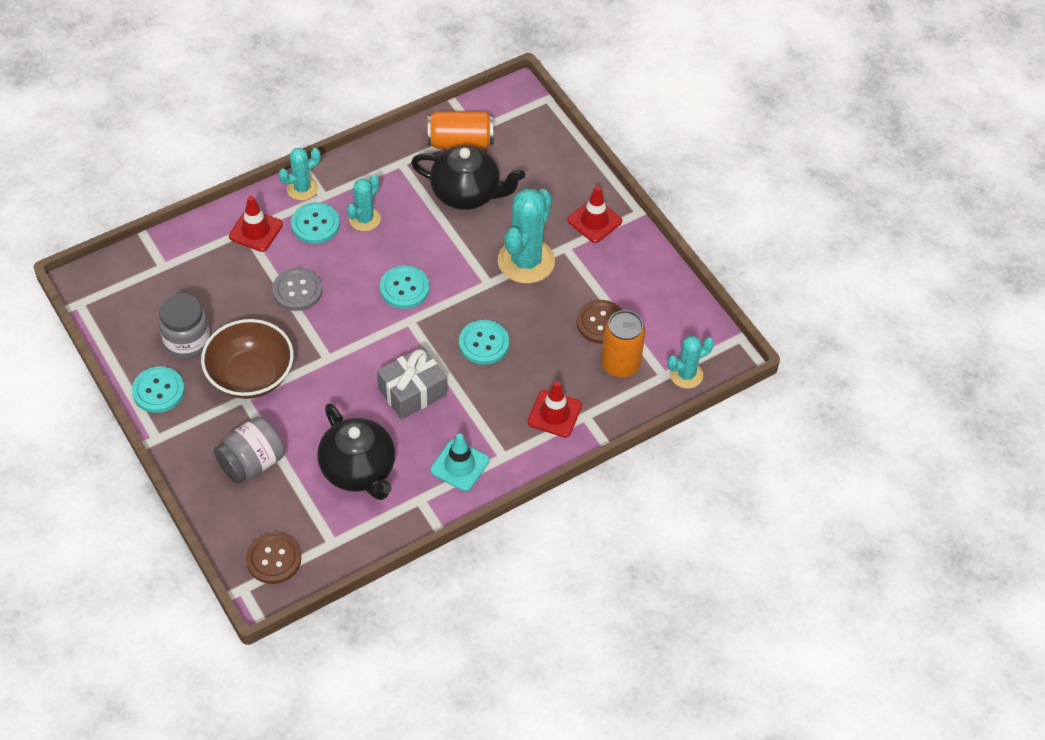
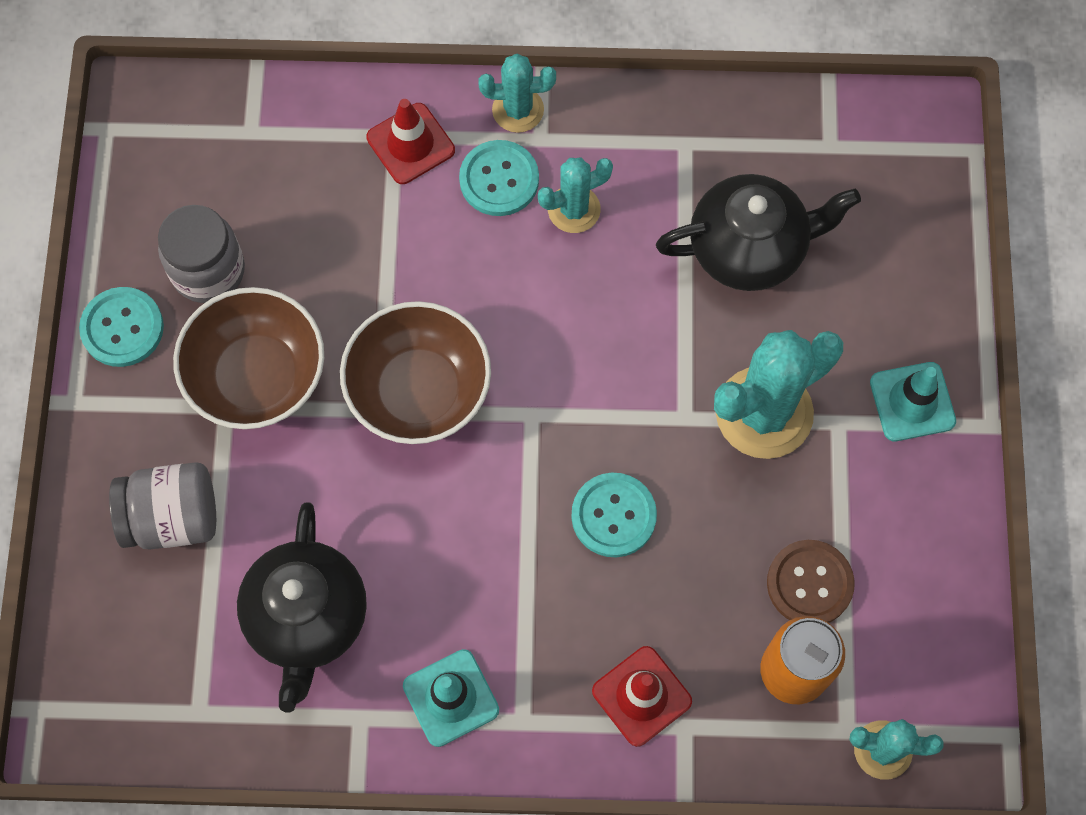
camera: 35 degrees right, 15 degrees up
brown button [246,532,301,584] -> none
grey button [272,267,322,311] -> none
grey gift [377,346,447,420] -> none
turquoise button [380,265,430,309] -> none
black teapot [411,146,525,210] -> black teapot turned 60 degrees counterclockwise [656,174,861,291]
orange can [428,111,493,149] -> none
red traffic cone [567,186,622,243] -> turquoise traffic cone [870,362,956,441]
none -> brown bowl [340,301,491,444]

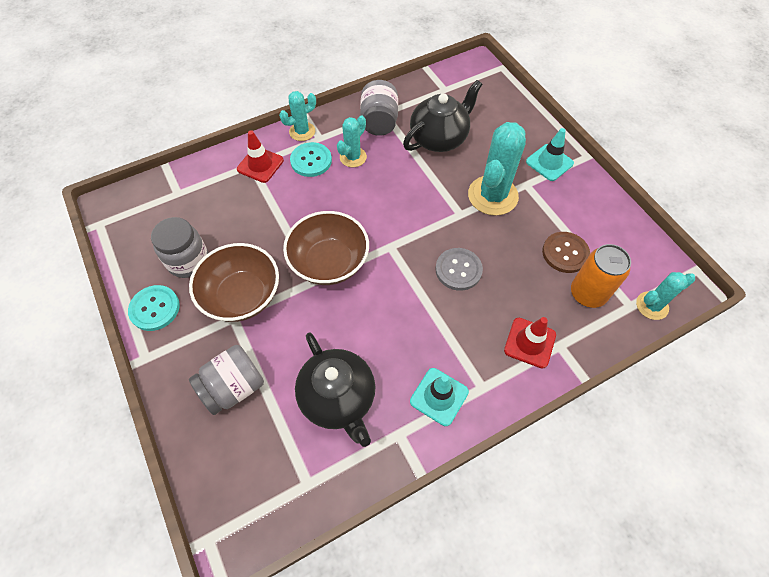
camera: 30 degrees left, 10 degrees down
turquoise button [571,473,657,557] -> grey button [435,248,483,291]
none -> grey jar [360,80,398,136]

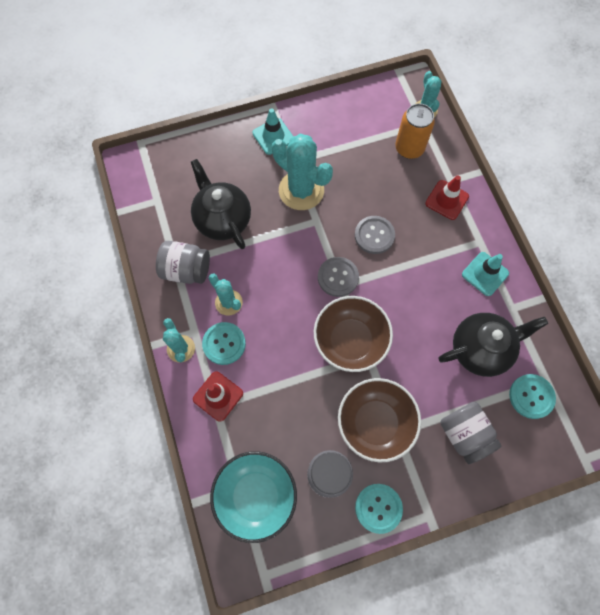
camera: 80 degrees left, 10 degrees up
brown button [542,232,590,273] -> none
none -> turquoise bowl [210,451,297,543]
none -> grey button [318,257,359,297]
none -> turquoise button [509,374,556,419]

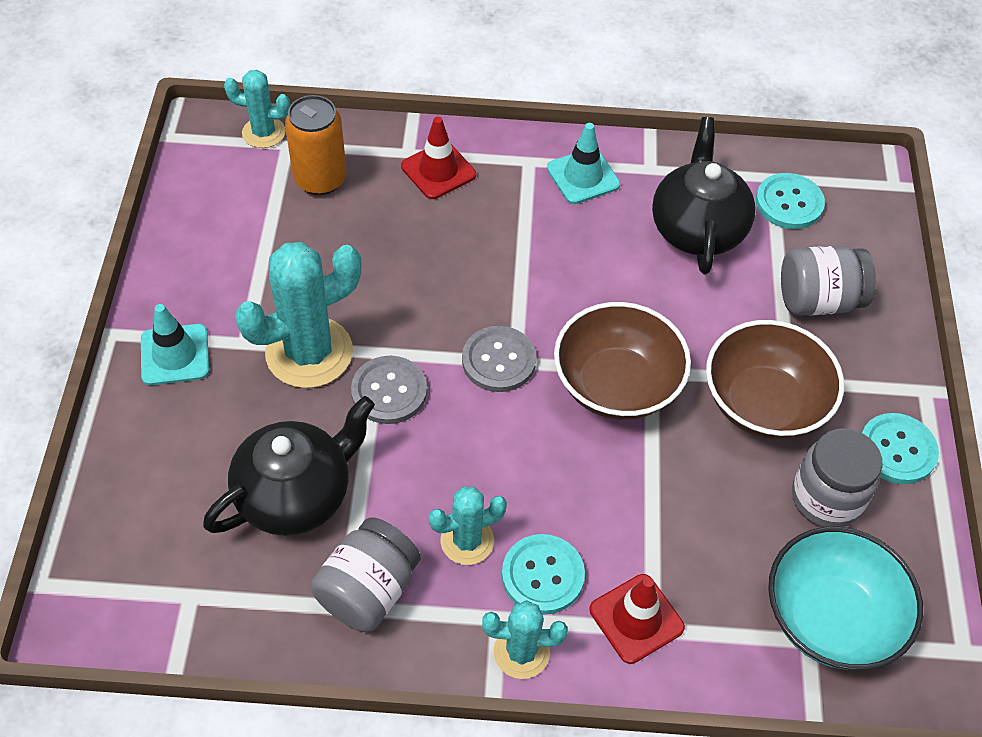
camera: 70 degrees left, 15 degrees down
black teapot [191,159,251,249] -> black teapot turned 150 degrees clockwise [203,396,375,536]
grey button [355,216,395,254] -> grey button moved to [351,356,427,424]

